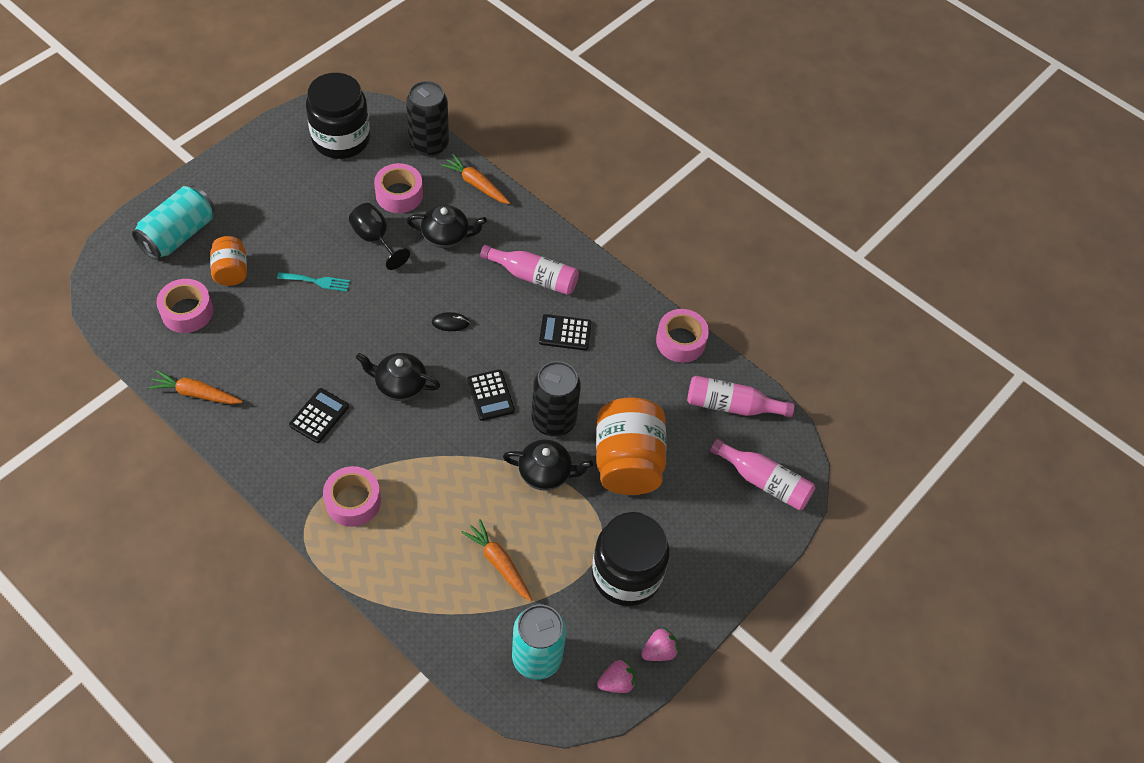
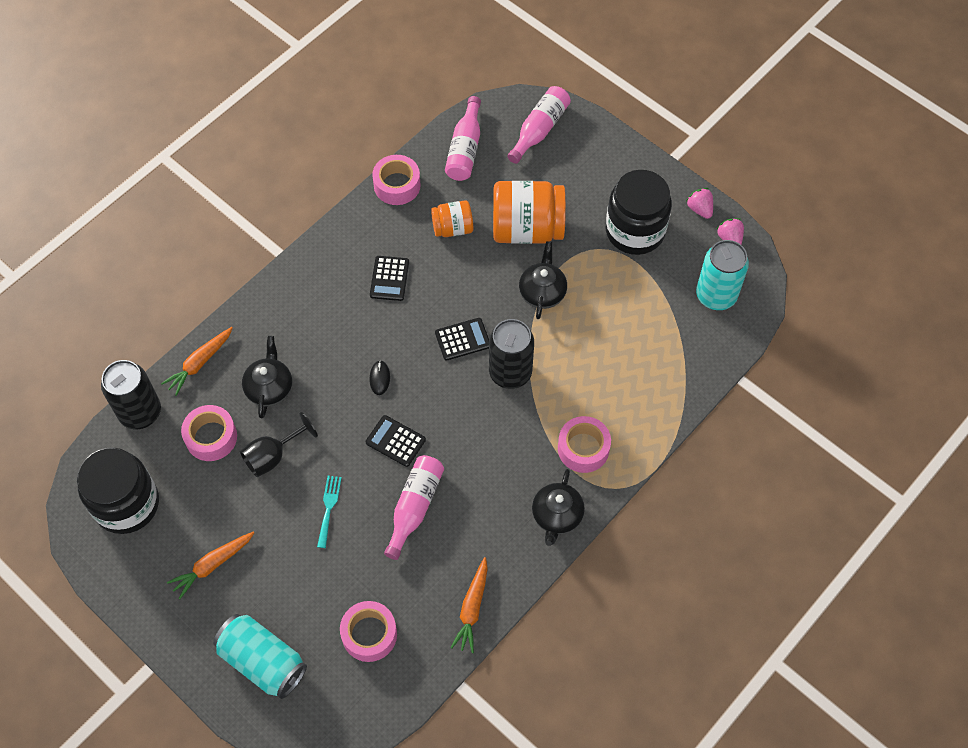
camera: 85 degrees left, 5 degrees up
orange jar [210,236,247,286] -> orange jar moved to [431,200,473,237]
black calculator [289,388,349,443] -> black calculator moved to [366,415,426,467]
black teapot [356,353,440,401] -> black teapot moved to [532,469,585,546]
orange carrot [461,519,533,602] -> orange carrot moved to [167,531,255,599]
pink bottle [480,245,579,295] -> pink bottle moved to [384,455,444,560]
black can [531,361,581,437] -> black can moved to [489,319,534,389]

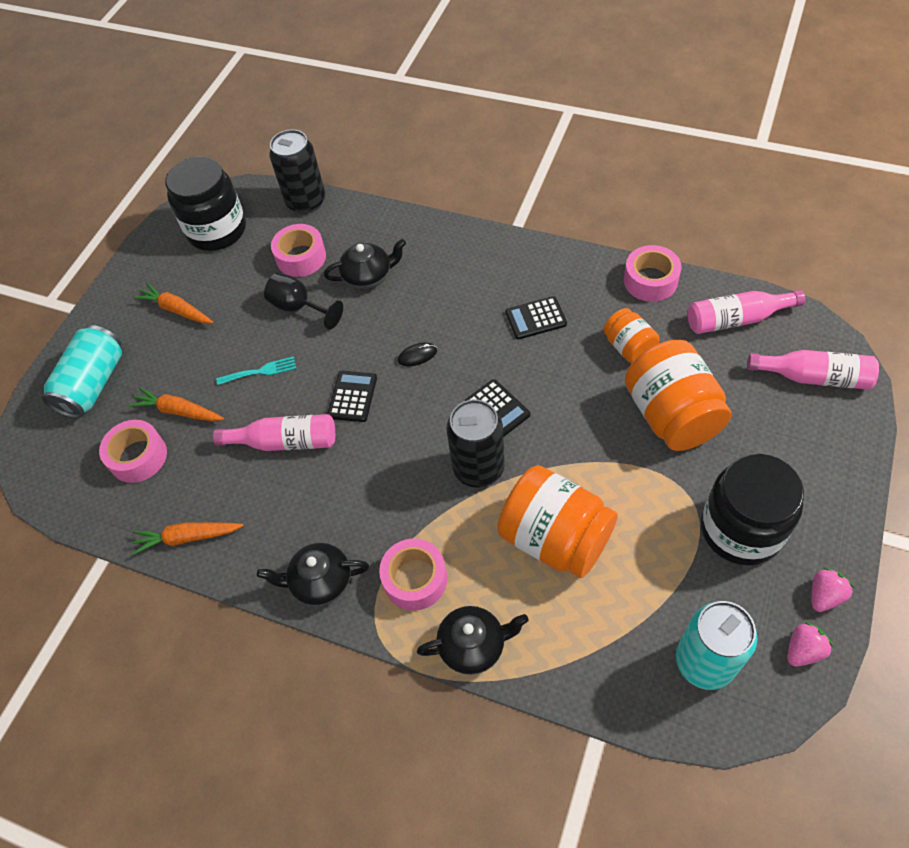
camera: 75 degrees right, 5 degrees down
orange carrot [161,327,233,396] -> orange carrot moved to [128,387,224,422]
black teapot [519,241,567,319] -> black teapot moved to [417,606,529,675]
none -> orange jar [497,465,618,578]

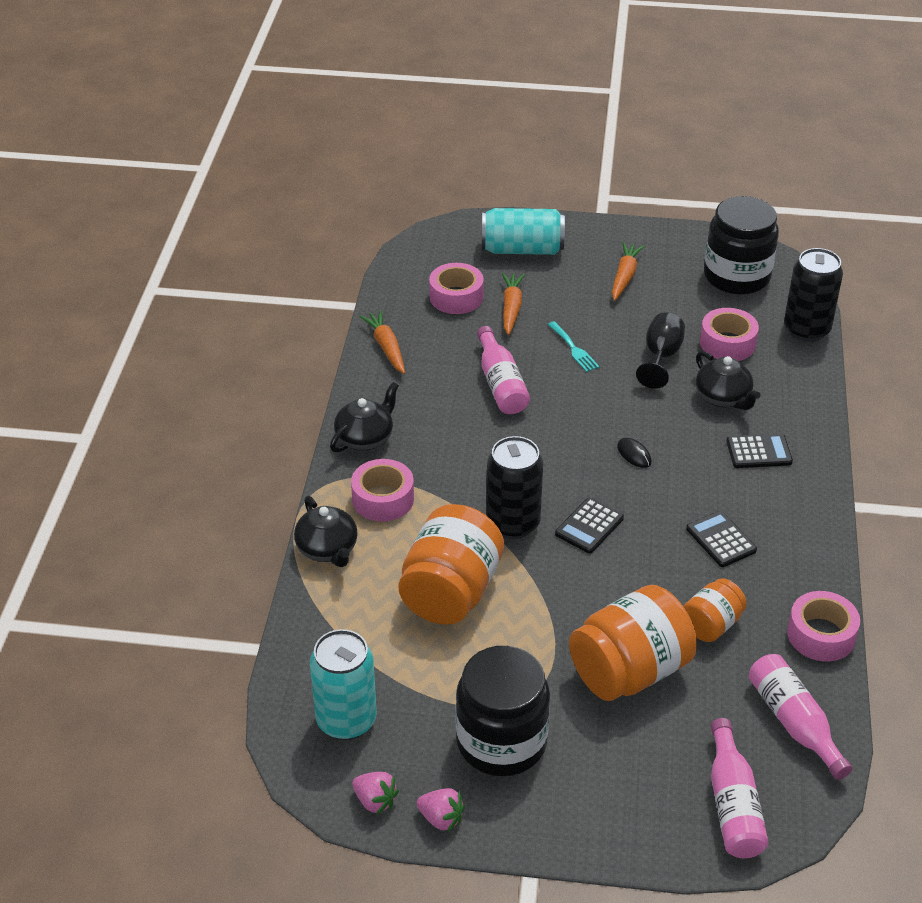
camera: 70 degrees right, 15 degrees down
black teapot [257,543,369,606] -> black teapot turned 60 degrees clockwise [330,382,399,452]
black calculator [327,371,377,422] -> black calculator moved to [726,434,793,468]

